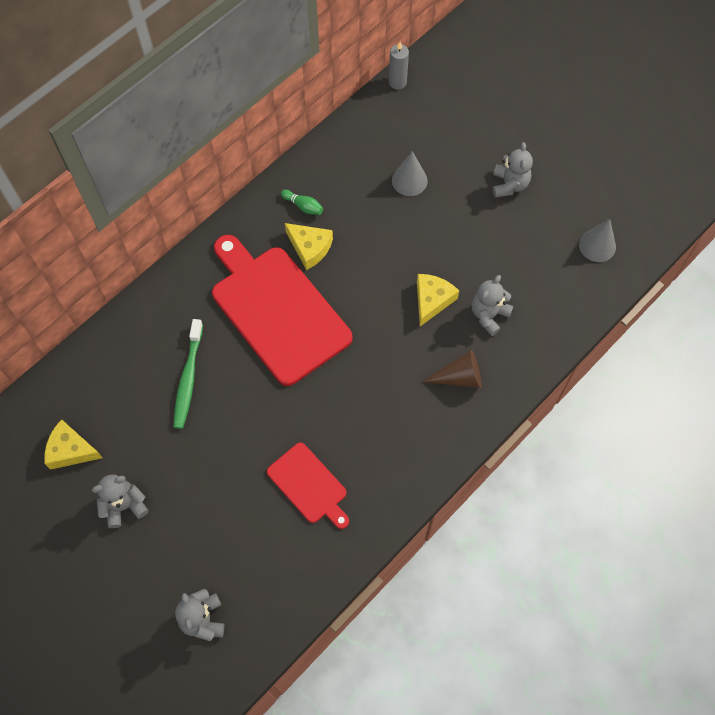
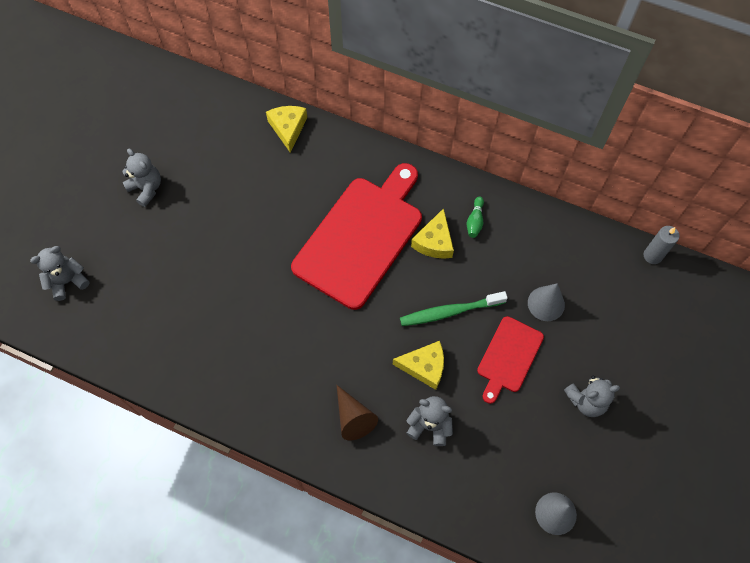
camera: 70 degrees right, 0 degrees up
yellow cheese [44,419,103,470] -> yellow cheese moved to [266,106,307,153]
green toothbrush [173,319,203,429] -> green toothbrush moved to [400,291,508,326]
red cutting board [267,442,349,529] -> red cutting board moved to [477,316,544,404]

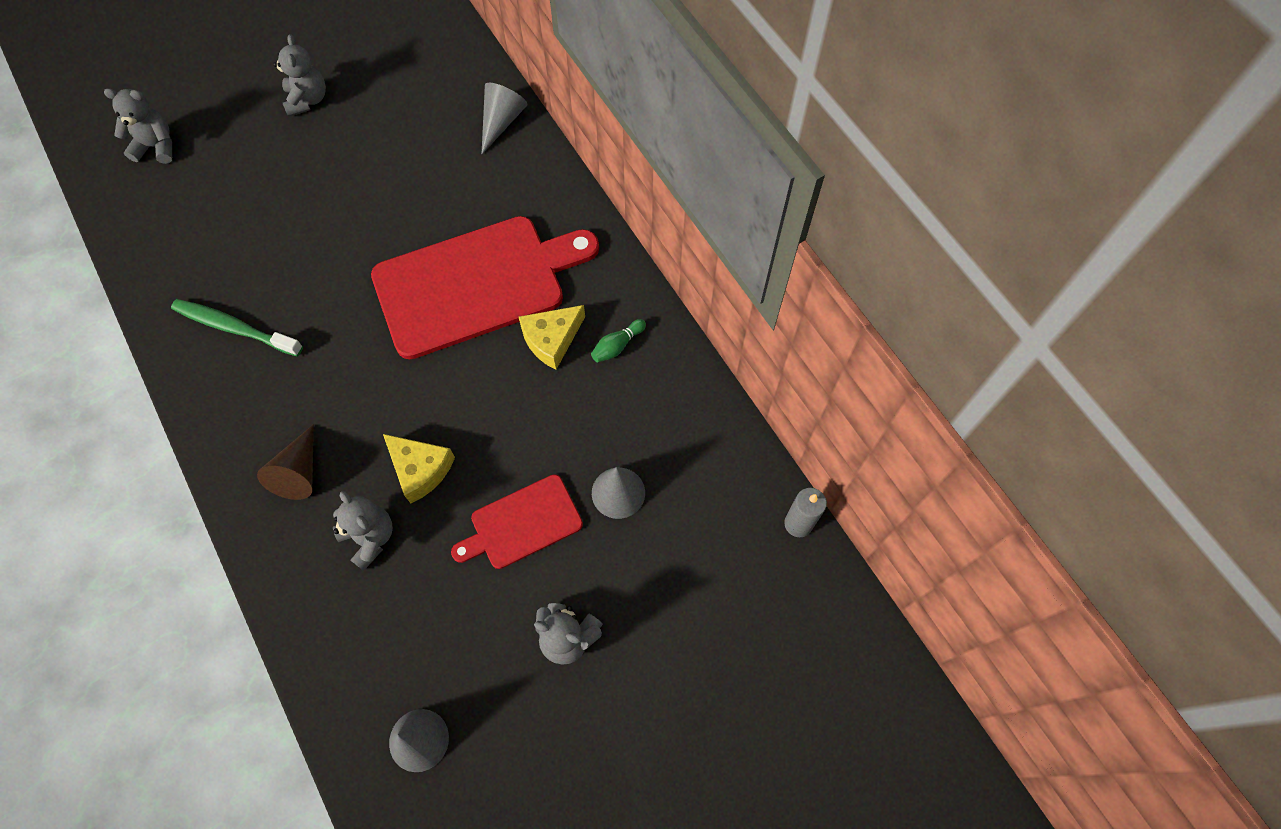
camera: 35 degrees right, 0 degrees up
yellow cheese [266,106,307,153] -> grey cone [481,83,528,155]
green toothbrush [400,291,508,326] -> green toothbrush moved to [171,299,303,356]

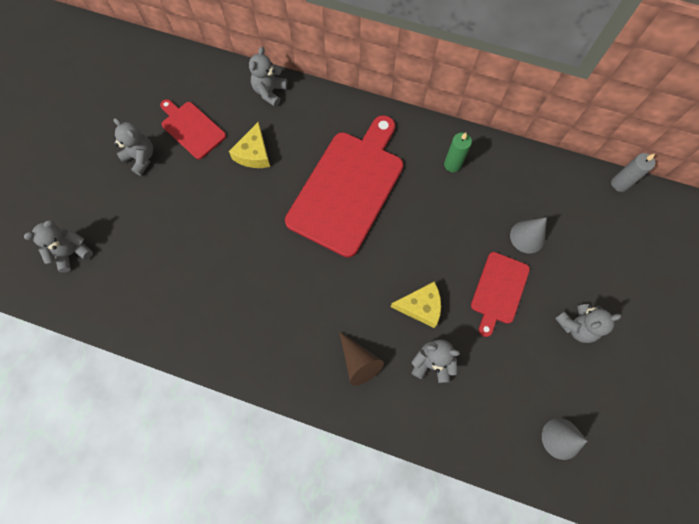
camera: 40 degrees left, 5 degrees up
green toothbrush [171,299,303,356] -> none
grey cone [481,83,528,155] -> grey teddy bear [249,47,288,107]
yellow cheese [519,305,585,370] -> yellow cheese moved to [229,122,270,168]
green bowling pin [591,319,646,362] -> green candle [444,132,472,172]
none -> red cutting board [160,99,226,159]

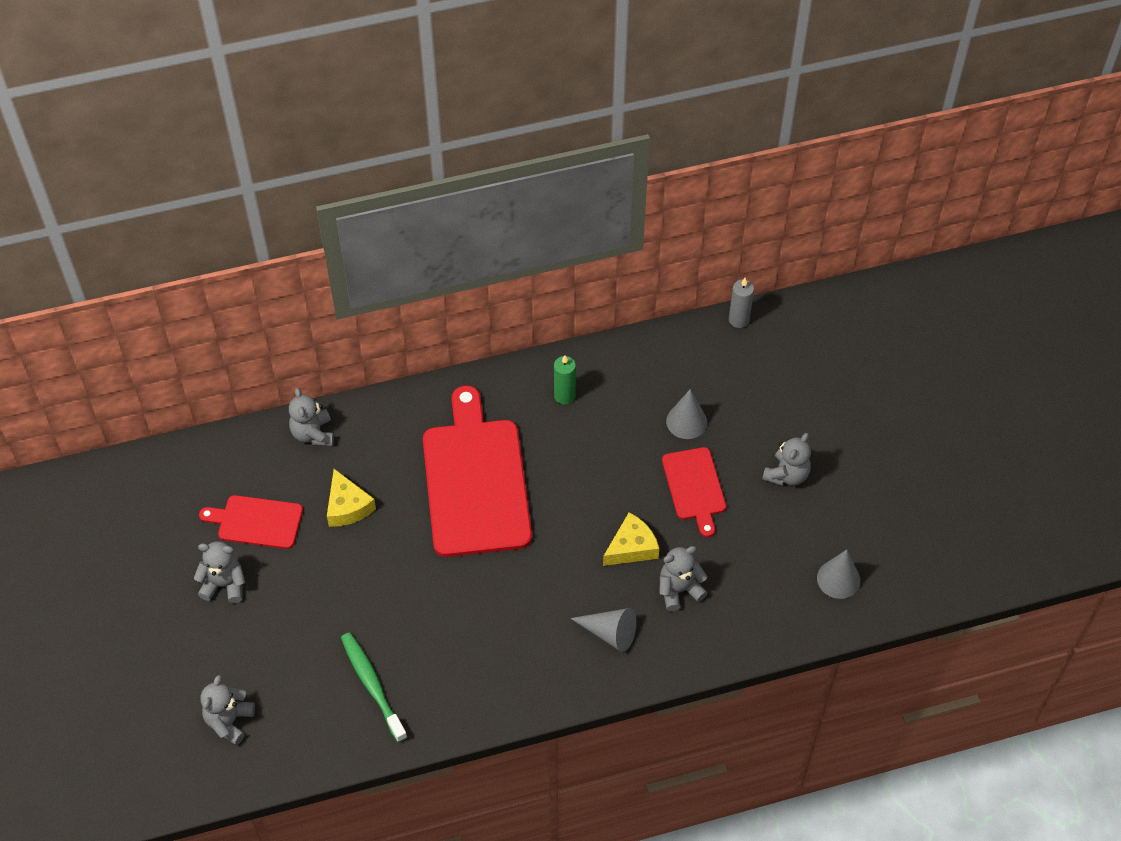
camera: 35 degrees left, 15 degrees down
brown cone [339,331,384,386] -> grey cone [570,608,636,652]
none -> green toothbrush [341,632,407,743]

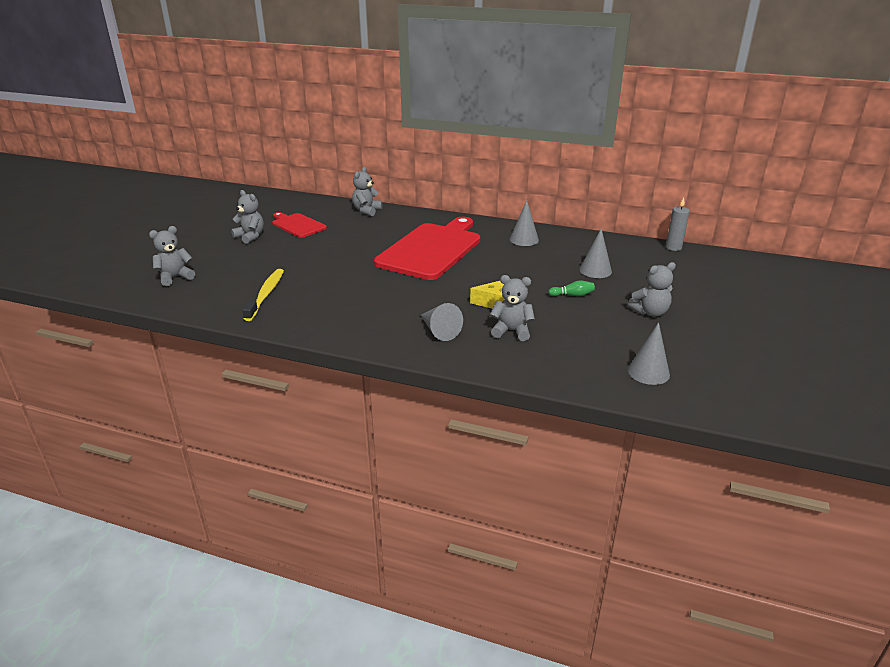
camera: 35 degrees right, 25 degrees down
yellow cheese [327,469,376,527] -> none
green toothbrush [341,632,407,743] -> yellow toothbrush [242,269,284,321]
green candle [554,355,576,405] -> grey cone [510,201,539,246]
red cutting board [662,447,726,537] -> green bowling pin [548,280,595,296]

